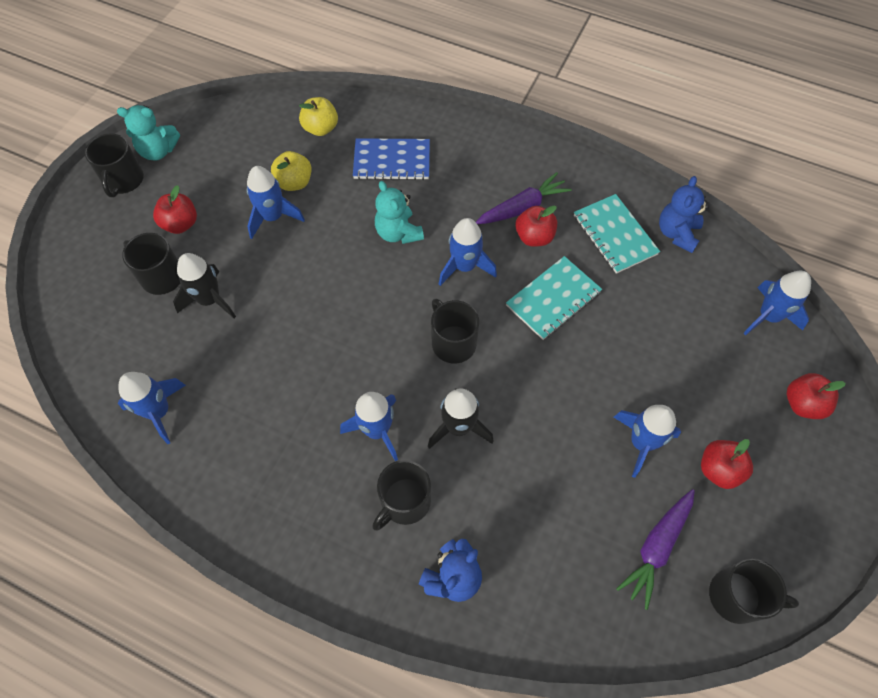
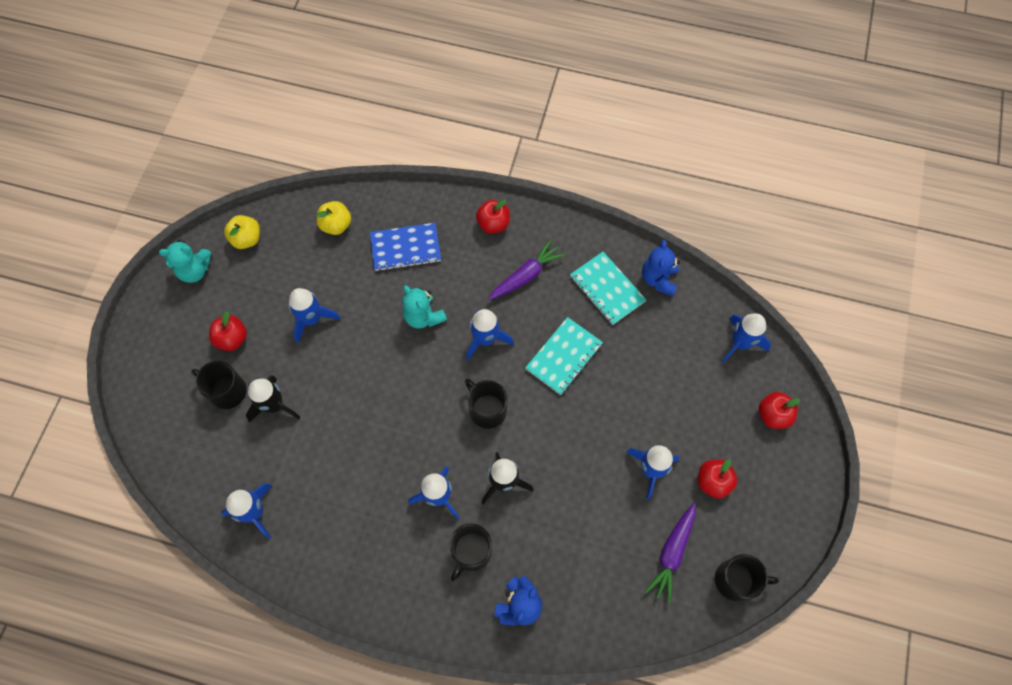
camera: 10 degrees left, 5 degrees up
black mug [85,133,144,197] -> none
yellow apple [271,151,312,191] -> yellow apple moved to [224,215,260,249]
red apple [515,206,557,247] -> red apple moved to [476,199,510,234]

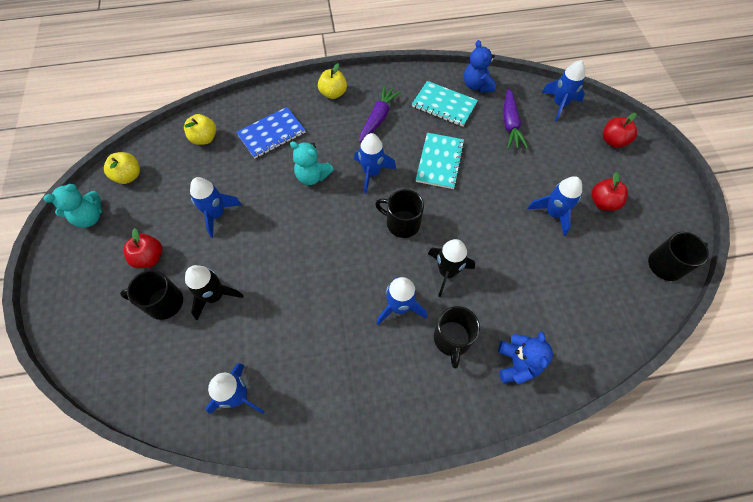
camera: 25 degrees left, 5 degrees down
red apple [476,199,510,234] -> yellow apple [318,63,347,99]
purple carrot [645,503,695,604] -> purple carrot moved to [503,88,528,149]

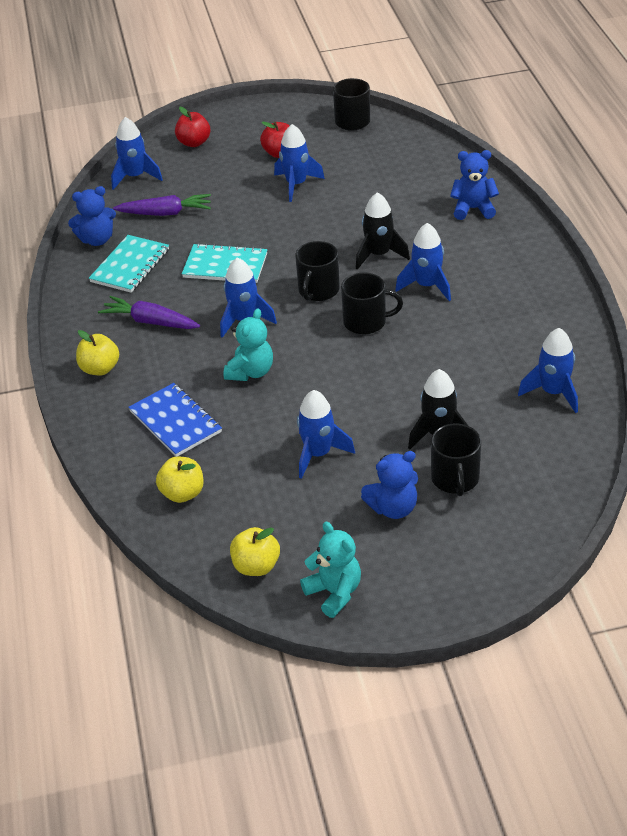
camera: 90 degrees left, 20 degrees down
red apple [123,228,162,268] -> blue teddy bear [361,451,418,519]
black mug [434,306,480,368] -> black mug moved to [341,272,403,335]

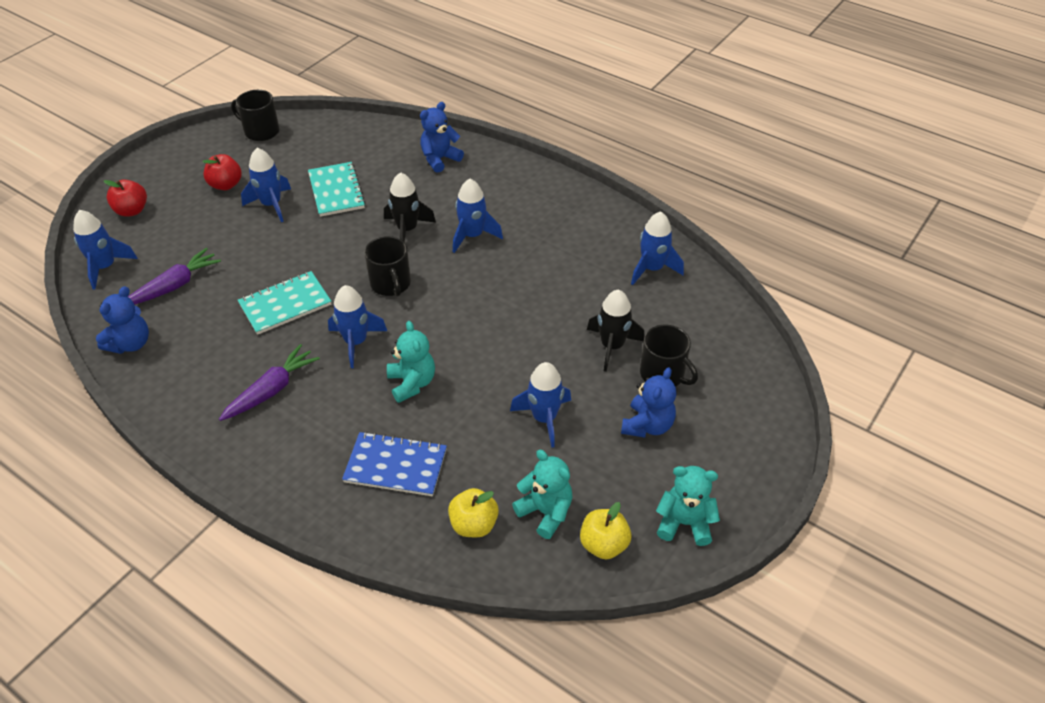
camera: 45 degrees left, 5 degrees up
yellow apple [76,330,119,376] -> none
turquoise notebook [89,235,169,293] -> turquoise notebook moved to [308,162,366,217]
purple carrot [98,296,200,329] -> purple carrot turned 150 degrees clockwise [219,344,320,421]
black mug [341,272,403,335] -> none
none -> turquoise teddy bear [512,450,573,539]

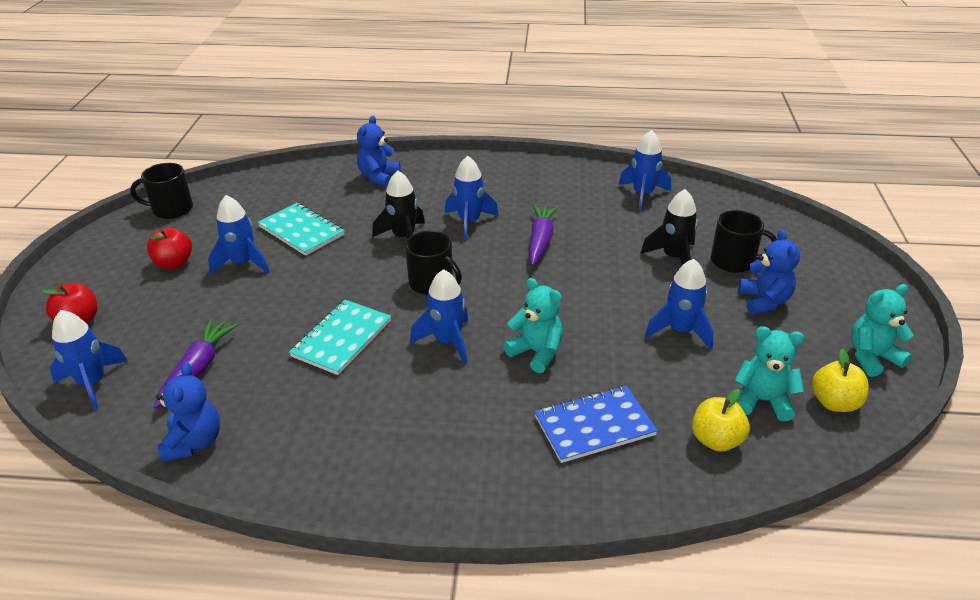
camera: 30 degrees left, 10 degrees down
purple carrot [219,344,320,421] -> purple carrot moved to [529,204,559,266]

